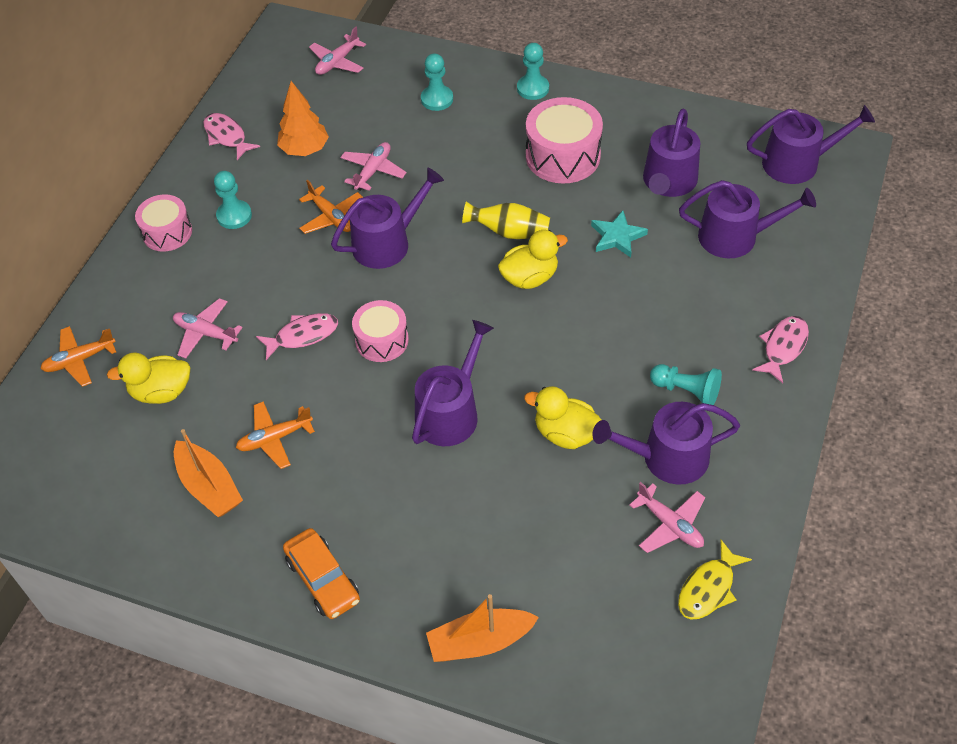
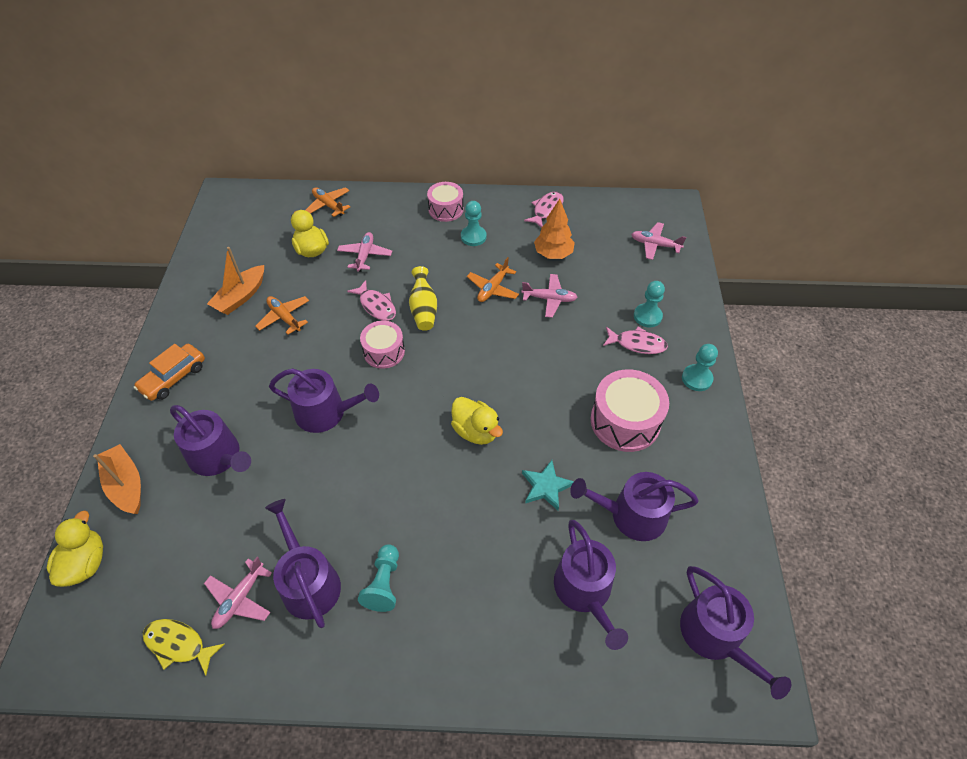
camera: 70 degrees right, 0 degrees up
purple watering can [331,168,444,269] -> purple watering can moved to [170,405,251,476]
yellow vase [462,202,550,239] -> yellow vase moved to [409,266,437,331]
yellow duck [524,386,601,449] -> yellow duck moved to [47,511,103,587]
pink fish [752,316,809,383] -> pink fish moved to [603,327,668,354]

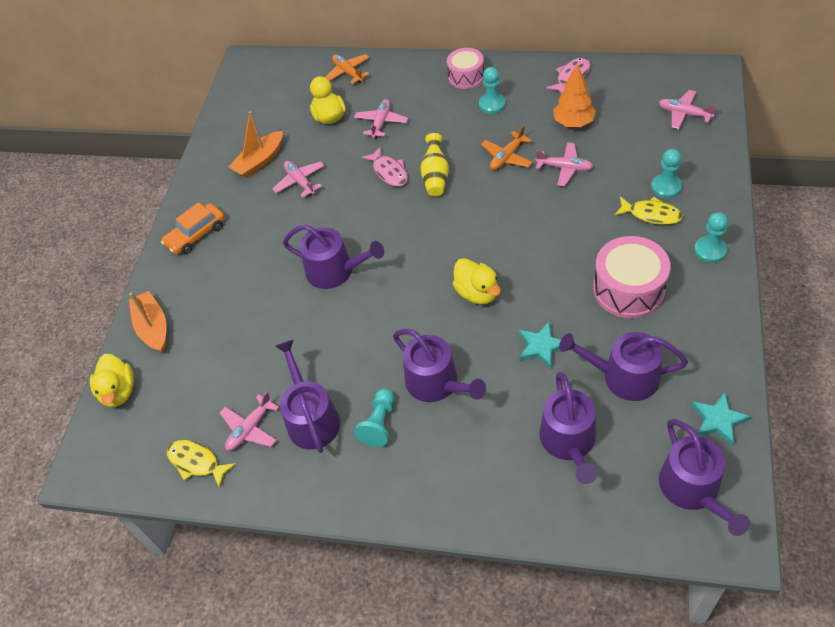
camera: 15 degrees right, 0 degrees up
yellow duck [47,511,103,587] -> yellow duck turned 150 degrees clockwise [90,354,134,407]
purple watering can [170,405,251,476] -> purple watering can moved to [393,329,486,402]
orange plane [255,296,309,335] -> pink plane [272,161,325,198]
pink drum [360,321,405,369] -> none
pink fish [603,327,668,354] -> yellow fish [614,196,683,225]
none -> turquoise star [691,392,751,446]

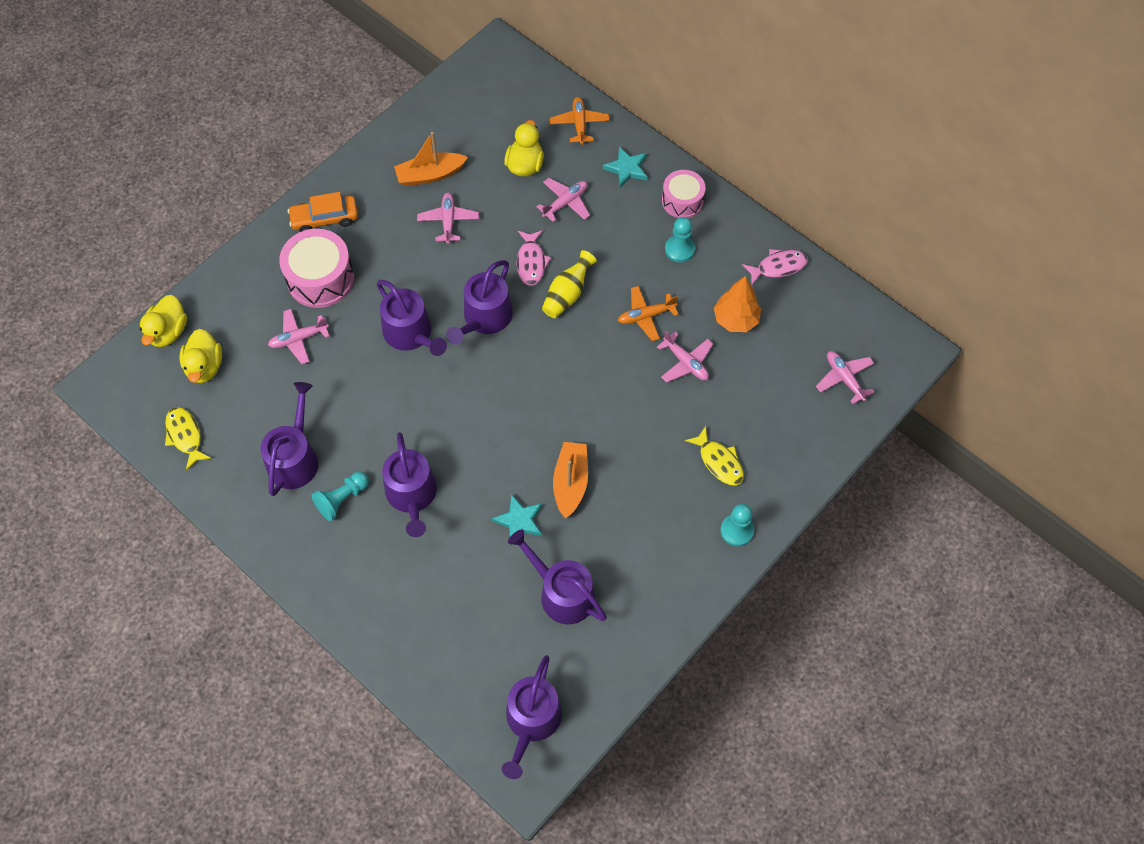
camera: 25 degrees right, 10 degrees up
orange boat [129,291,167,353] -> orange boat moved to [553,442,588,519]
pink plane [220,391,279,451] -> pink plane moved to [268,309,330,364]
yellow duck [453,258,501,305] -> yellow duck moved to [180,329,222,383]
purple watering can [539,372,598,484] -> purple watering can moved to [446,260,513,345]
pink drum [593,236,670,318] -> pink drum moved to [279,229,354,308]
turquoise pawn [651,149,682,198] -> none
turquoise star [691,392,751,446] -> turquoise star moved to [603,146,648,188]

